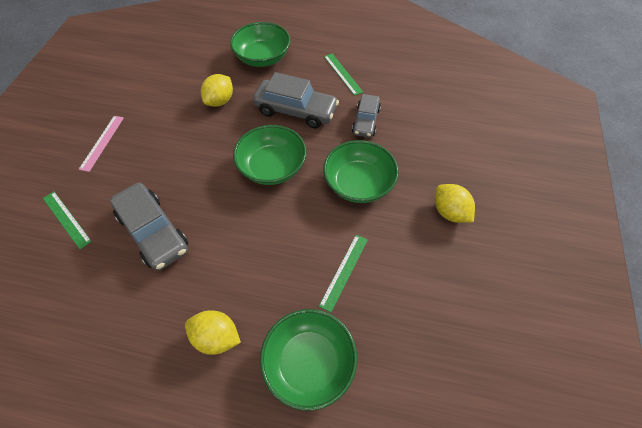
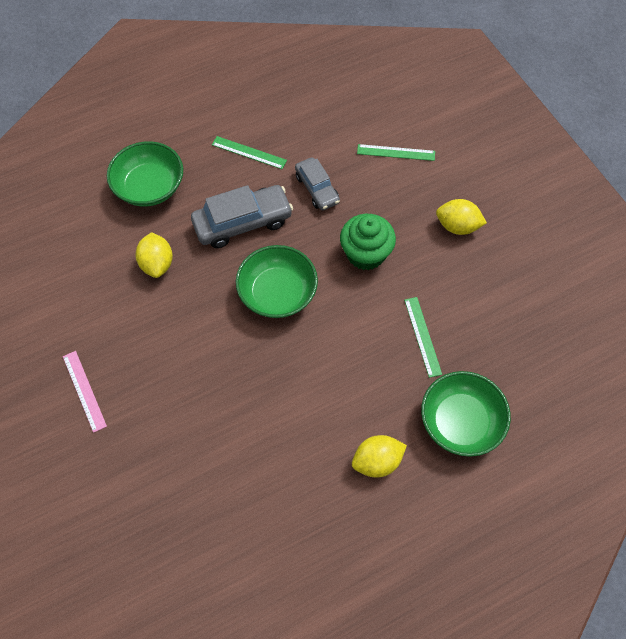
camera: 40 degrees left, 5 degrees up
green ruler [43,192,92,249] -> green ruler moved to [357,144,435,161]
grey car [110,183,188,271] -> none
green bowl [323,140,399,203] -> green cupcake [340,214,396,270]

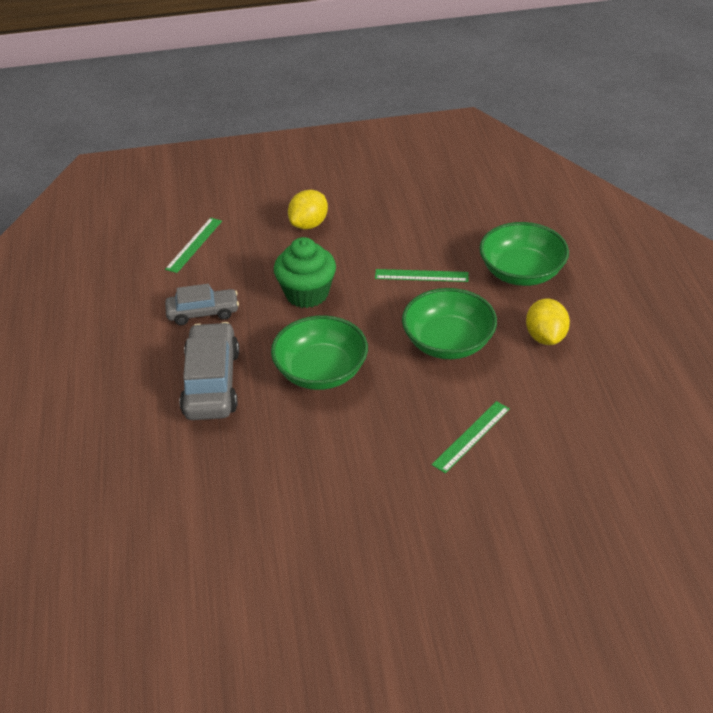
camera: 70 degrees left, 20 degrees down
pink ruler [63,351,107,433] -> none
green bowl [107,141,183,207] -> green bowl moved to [402,288,497,359]
yellow lemon [135,232,173,278] -> none
green ruler [212,136,287,169] -> green ruler moved to [432,401,510,473]

